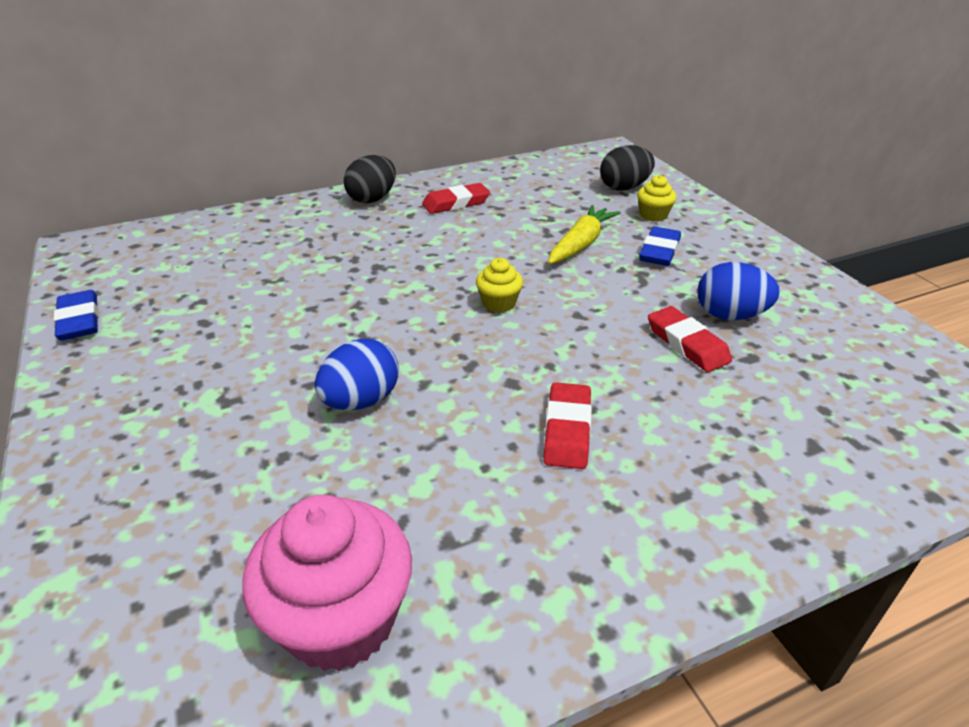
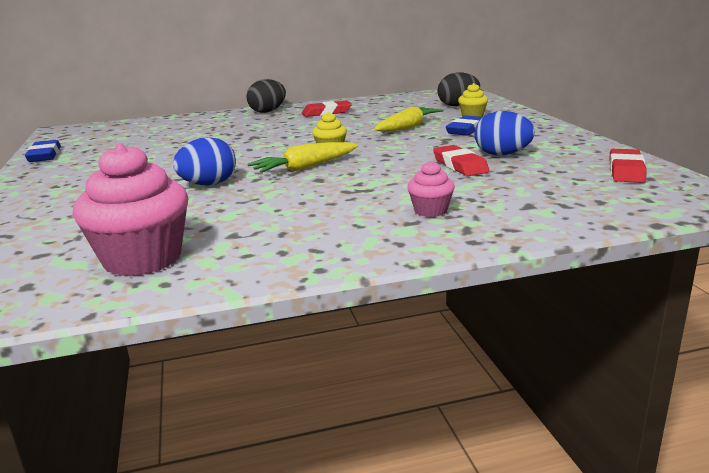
camera: 10 degrees right, 15 degrees down
red eraser [543,382,592,469] -> red eraser moved to [609,149,647,183]
none -> yellow carrot [247,142,358,173]
none -> pink cupcake [407,161,455,217]

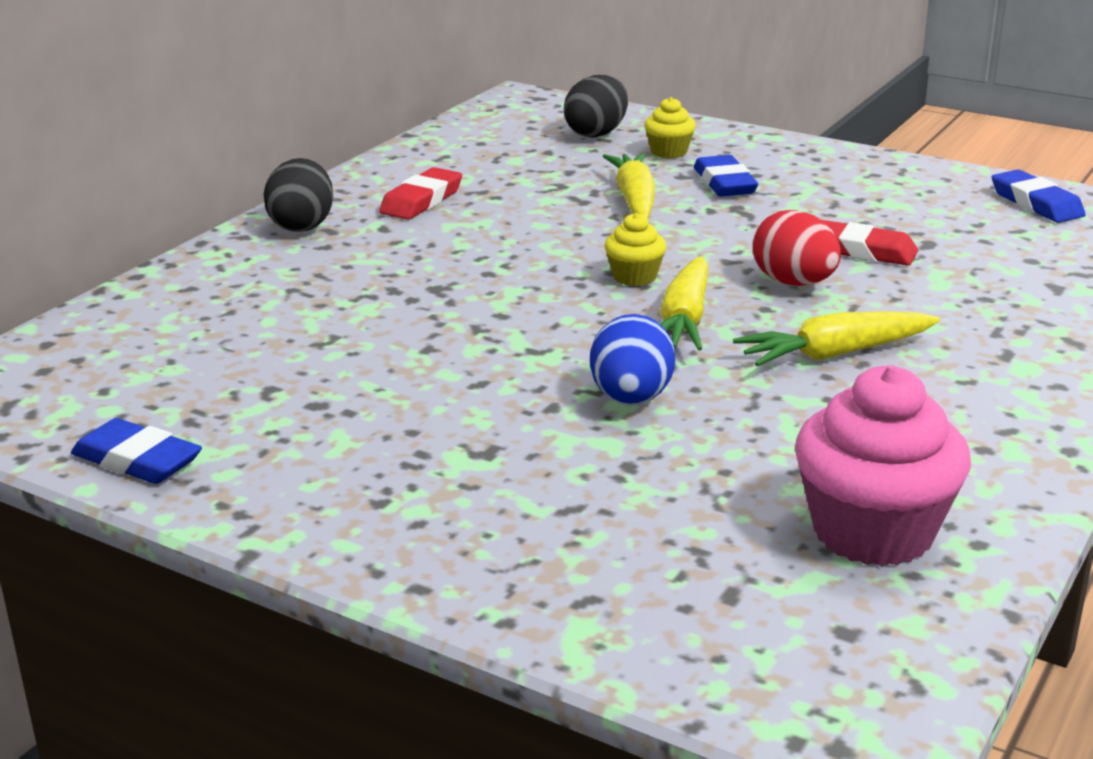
camera: 45 degrees left, 5 degrees up
pink cupcake [407,161,455,217] -> none
blue egg [474,111,535,155] -> none
red eraser [609,149,647,183] -> blue eraser [992,169,1086,223]
none -> yellow carrot [733,311,940,366]
none -> red egg [753,210,841,286]

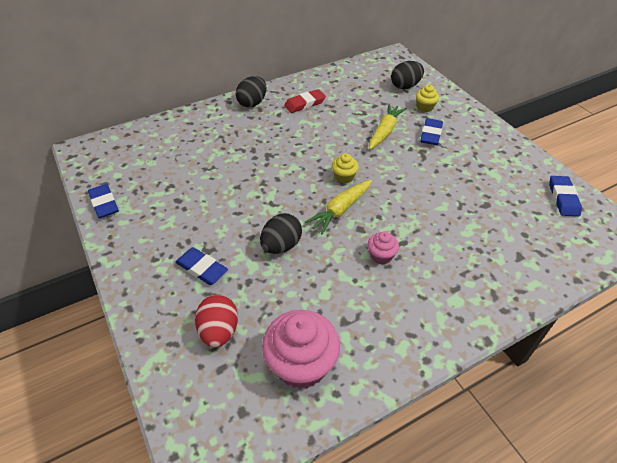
camera: 30 degrees right, 20 degrees up
blue egg [590,314,675,405] -> black egg [260,213,302,254]
yellow carrot [733,311,940,366] -> pink cupcake [368,231,399,265]
red egg [753,210,841,286] -> red egg moved to [195,294,238,347]
red eraser [822,220,918,266] -> none
none -> blue eraser [175,247,228,285]

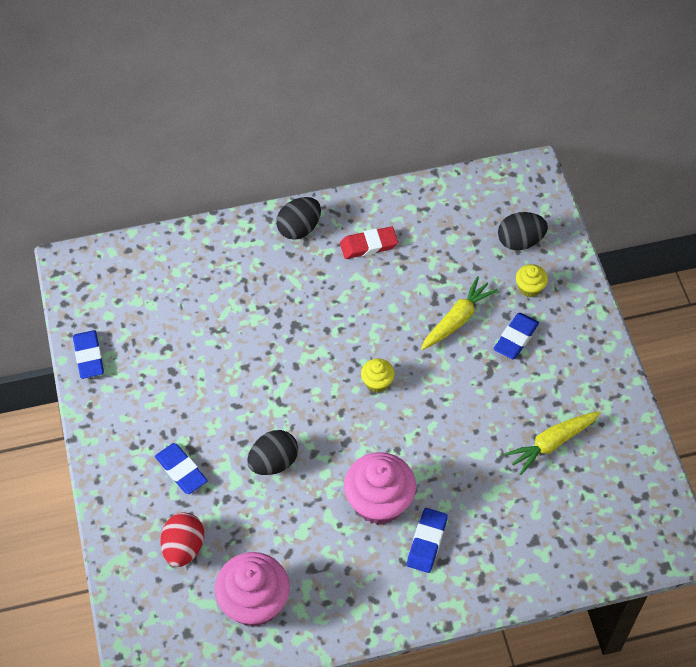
camera: 15 degrees right, 10 degrees up
yellow carrot [305,180,372,234] -> yellow carrot moved to [505,411,601,475]
pink cupcake [368,231,399,265] -> pink cupcake [344,452,416,525], size x2.02
blue eraser [549,176,582,216] -> blue eraser moved to [407,508,448,573]

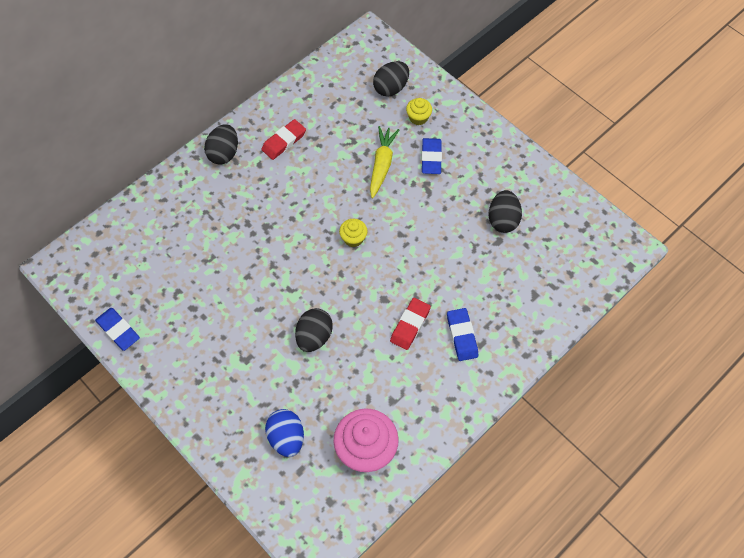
camera: 30 degrees left, 5 degrees up
blue eraser [155,443,208,494] -> none
red egg [160,512,204,567] -> blue egg [265,409,304,457]
pink cupcake [344,452,416,525] -> red eraser [390,298,431,350]
yellow carrot [505,411,601,475] -> black egg [488,190,522,233]

